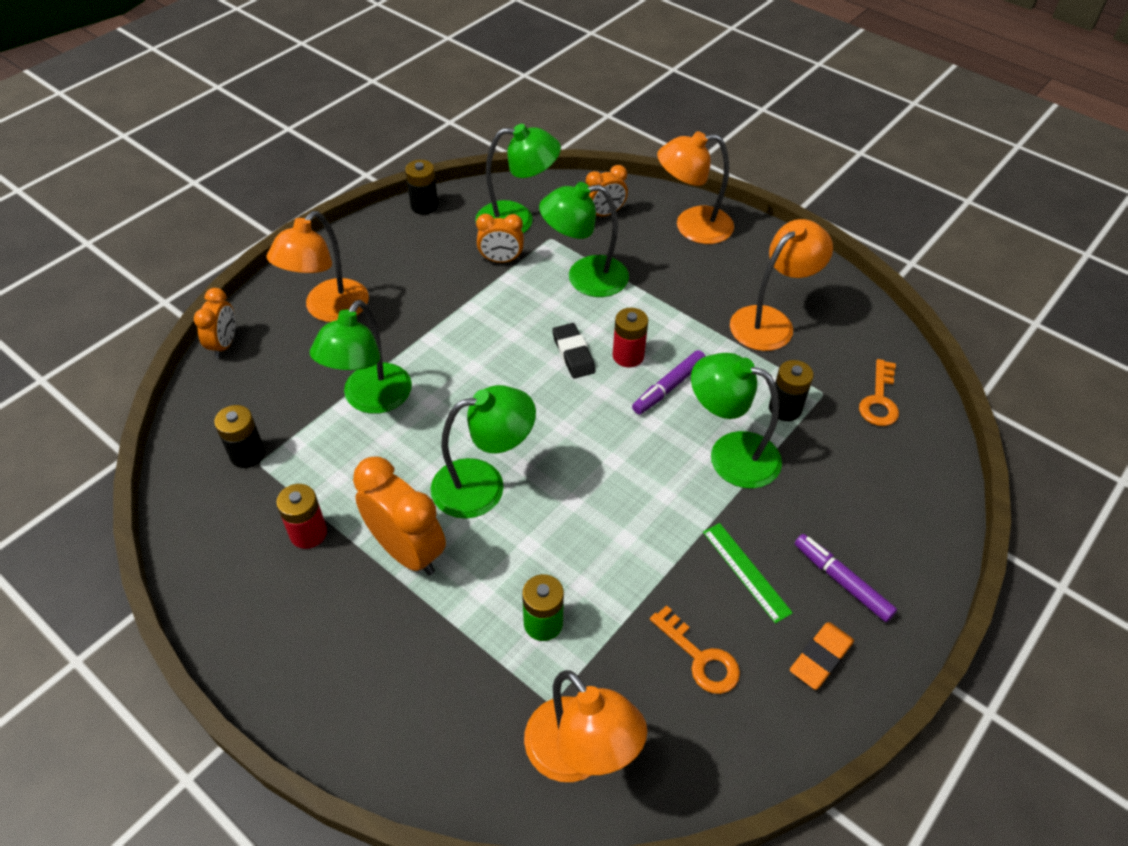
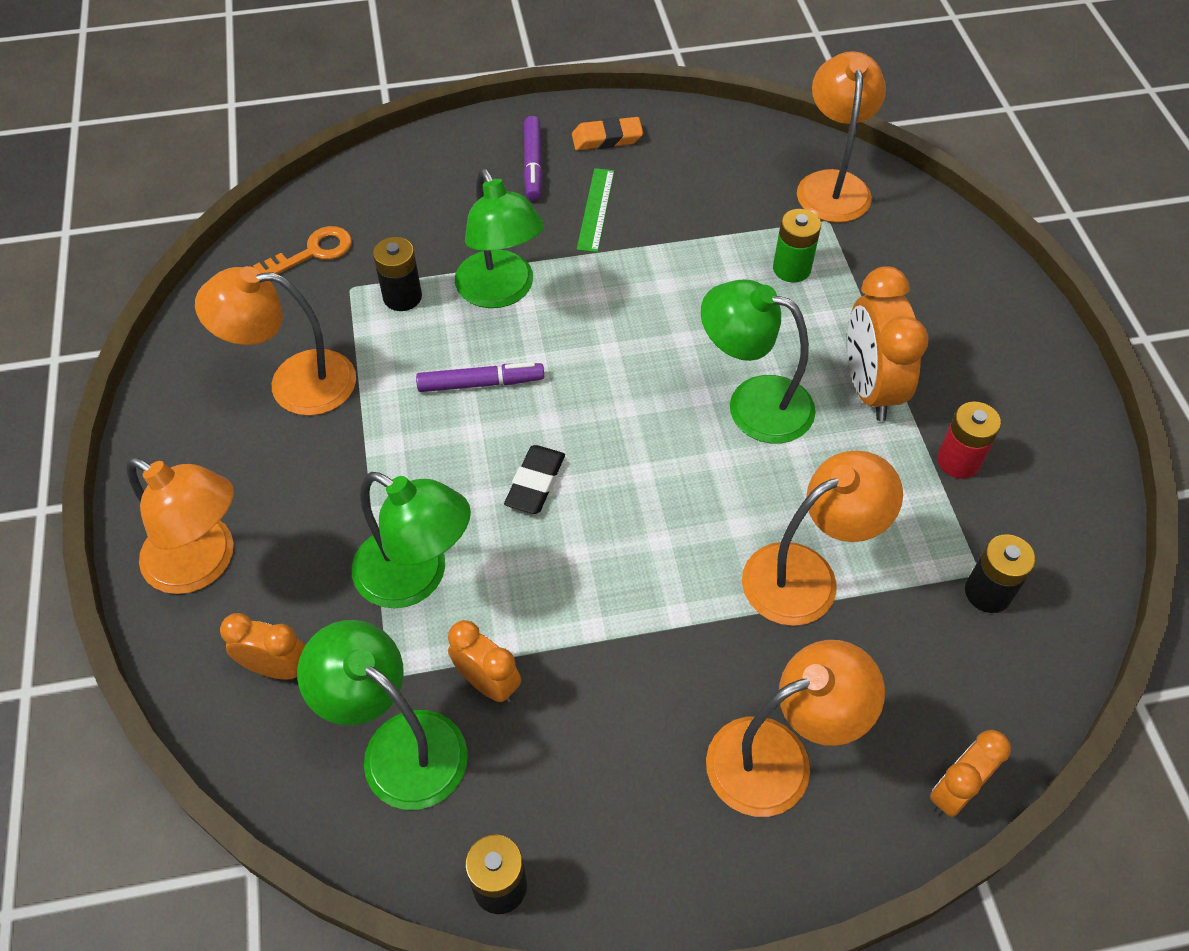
camera: 140 degrees left, 5 degrees up
green lamp [310,300,412,414] -> orange lamp [742,451,903,626]
red battery [613,308,648,368] -> none
orange key [650,605,740,694] -> none

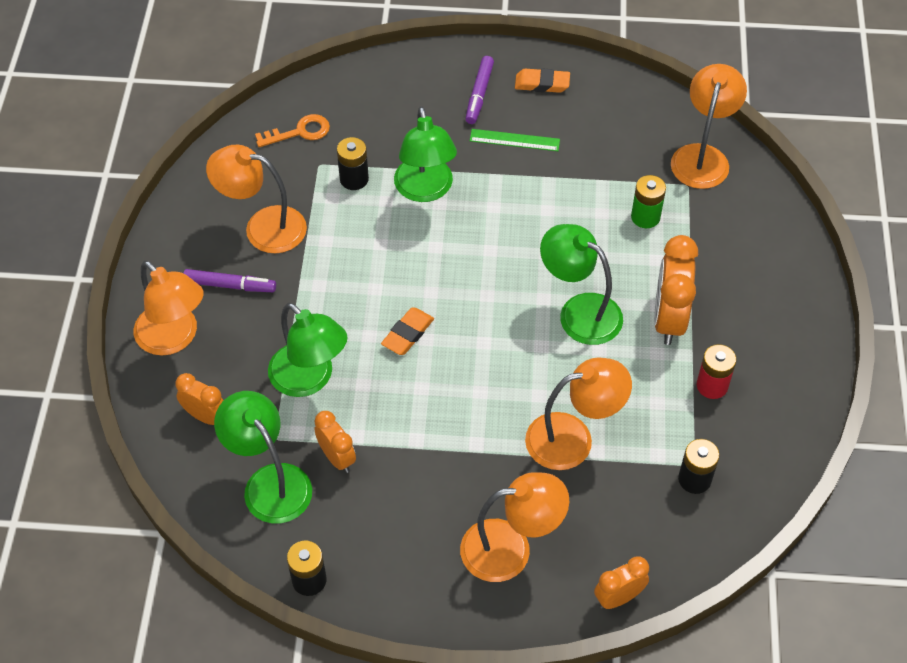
camera: 15 degrees right, 0 degrees up
purple marker [416,362,544,392] -> purple marker moved to [183,269,276,292]
black eraser [504,445,565,514] -> orange eraser [381,308,434,355]
green ruler [577,168,614,252] -> green ruler turned 75 degrees clockwise [470,129,560,151]

